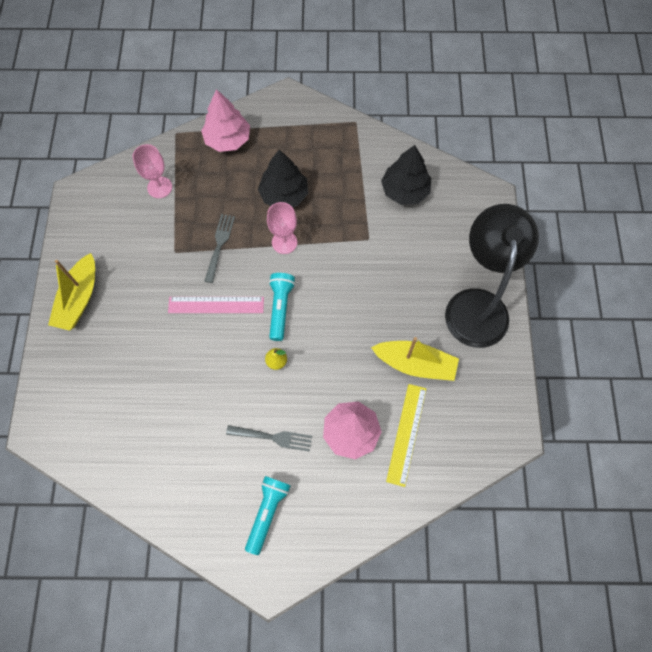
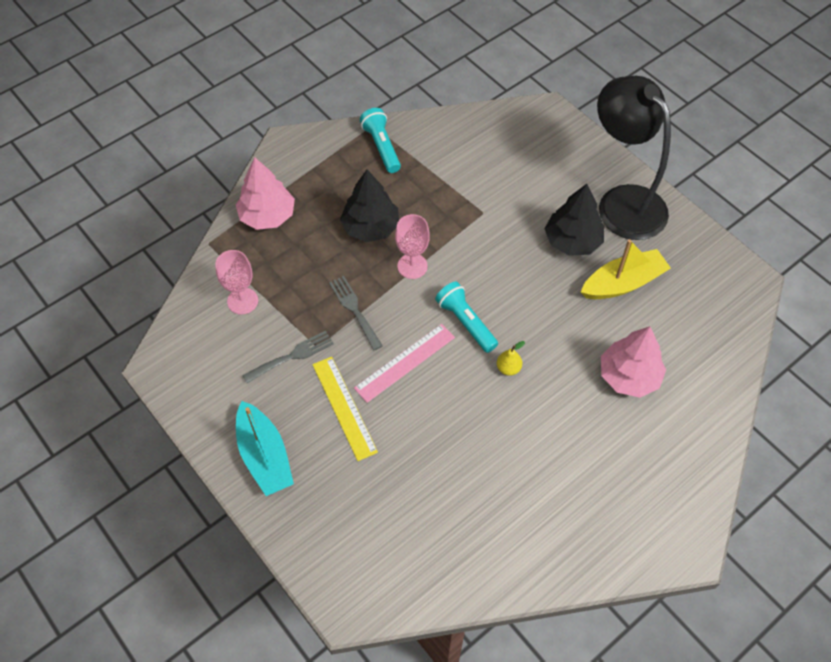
camera: 40 degrees left, 10 degrees down
yellow boat [48,253,95,331] -> turquoise boat [236,401,294,496]
grey fork [226,425,312,452] -> grey fork moved to [242,331,334,383]
turquoise flashlight [245,476,291,555] -> turquoise flashlight moved to [360,108,401,173]
black tree [381,145,431,205] -> black tree moved to [545,184,604,256]
yellow ruler [386,384,426,487] -> yellow ruler moved to [312,357,378,461]

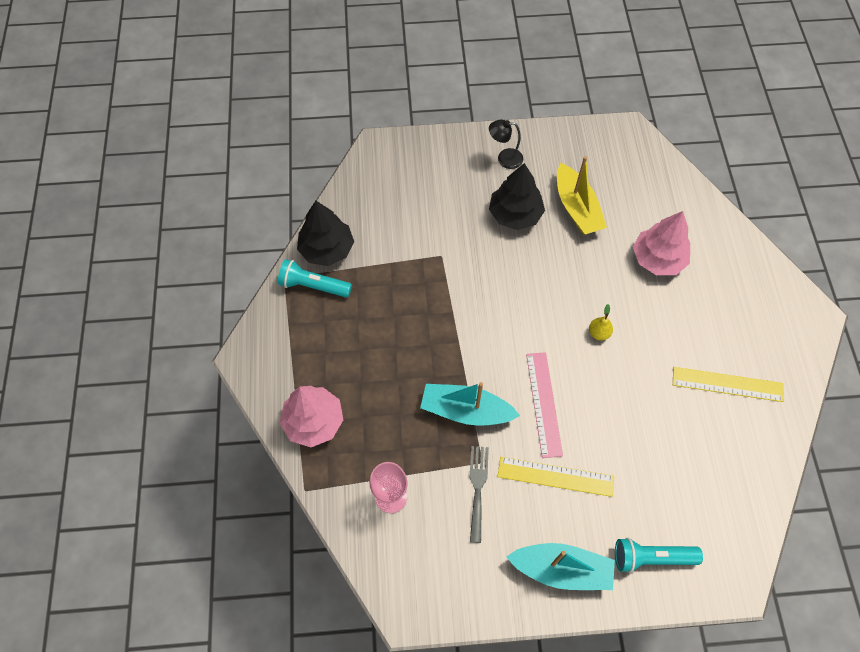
camera: 55 degrees left, 5 degrees up
grey fork [329,276,383,351] -> turquoise boat [420,382,520,426]
black tree [340,170,399,242] -> black tree moved to [297,201,354,266]
pink goblet [395,214,430,279] -> none
turquoise flashlight [435,281,498,353] -> turquoise flashlight moved to [615,538,703,573]
yellow boat [581,239,671,299] -> yellow boat turned 150 degrees clockwise [557,156,607,235]
black lamp [597,76,671,240] -> black lamp [489,120,523,169], size x0.40
none -> yellow ruler [673,367,784,402]

